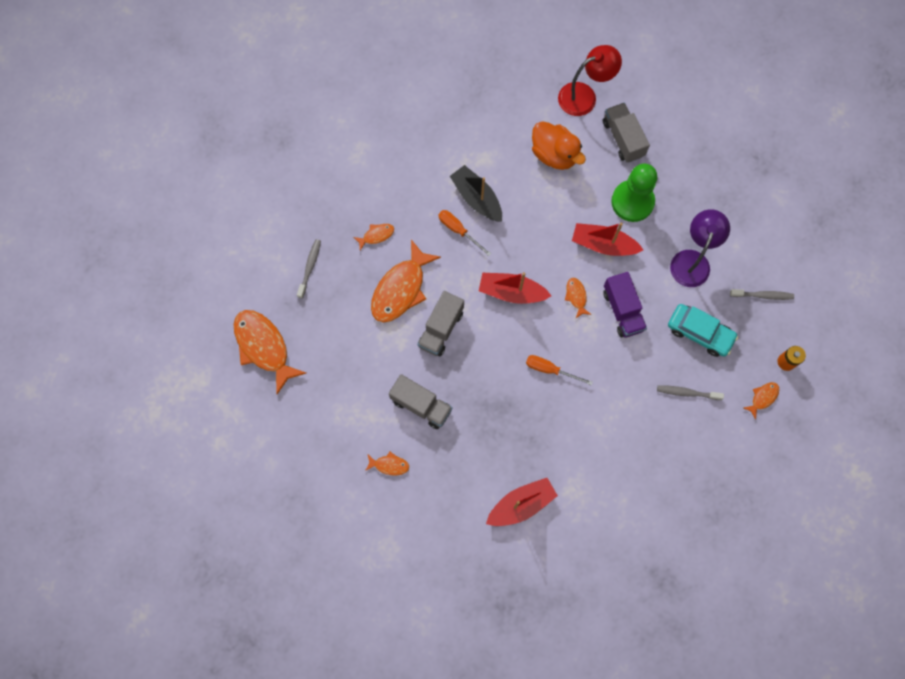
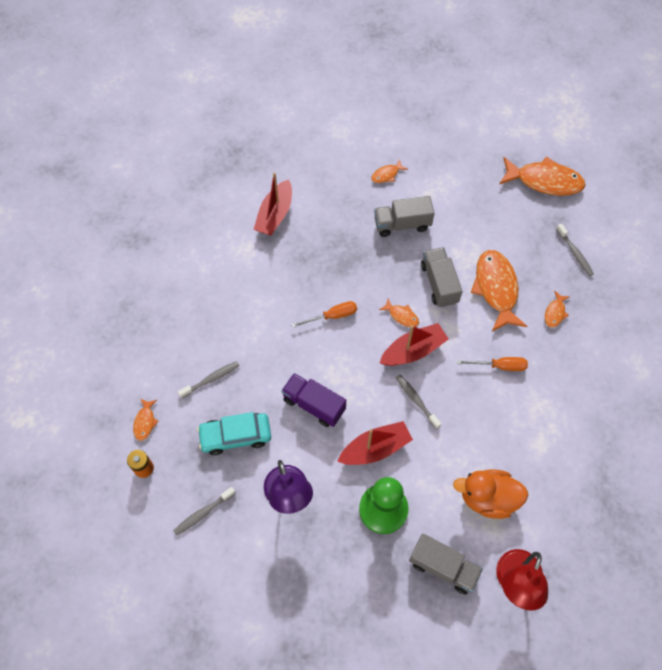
camera: 140 degrees right, 10 degrees down
black boat [450,165,502,221] -> none
orange fish [565,278,591,318] -> orange fish moved to [379,299,419,327]
none -> grey toothbrush [396,375,441,429]

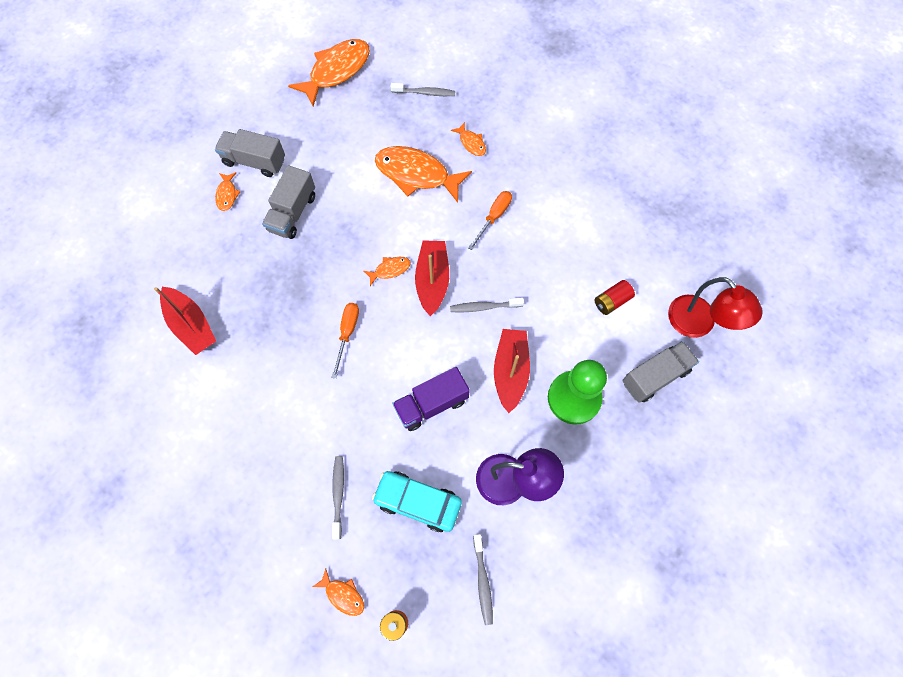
camera: 60 degrees left, 5 degrees up
turquoise car [197,412,271,455] -> turquoise car turned 90 degrees clockwise [372,471,462,532]
grey truck [421,247,463,307] -> grey truck moved to [215,129,285,177]
orange duck [453,469,529,519] -> red battery [595,280,635,315]

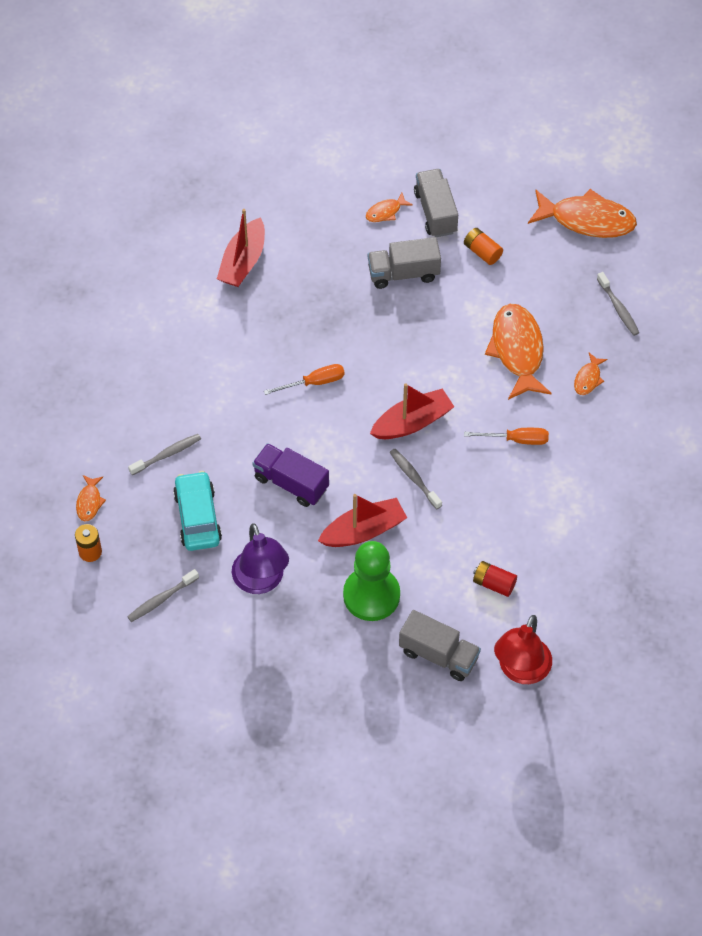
camera: 60 degrees right, 10 degrees down
orange fish [364,257,411,286] -> none
none -> orange battery [464,228,503,265]

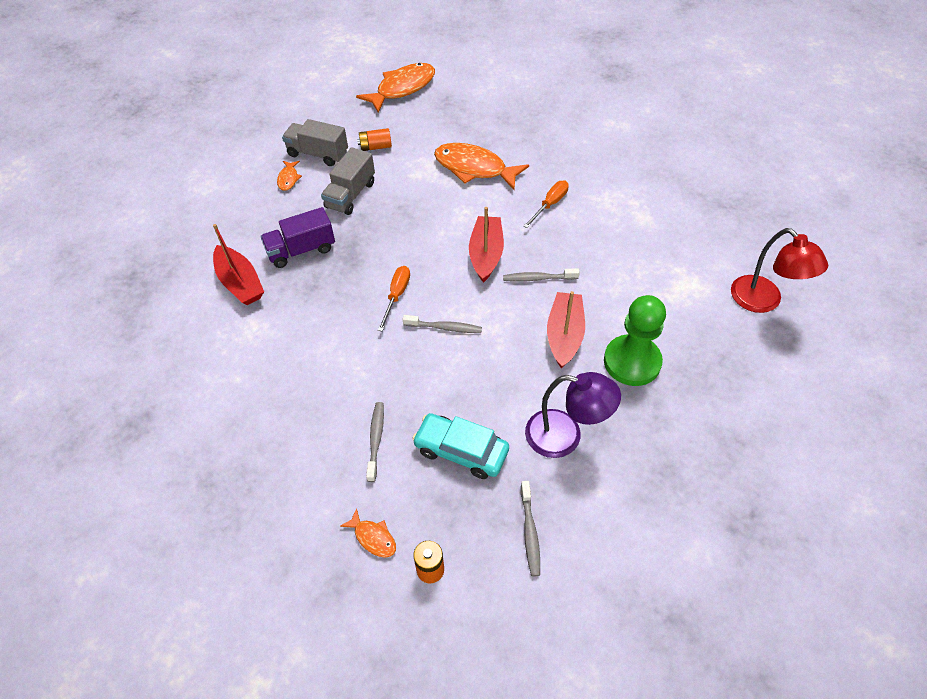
camera: 55 degrees left, 5 degrees down
purple truck [252,443,329,507] -> purple truck moved to [260,207,335,268]
grey truck [399,610,481,681] -> none
red battery [473,561,517,597] -> none
orange fish [574,353,608,395] -> none
grey toothbrush [597,272,639,336] -> grey toothbrush moved to [403,315,482,333]

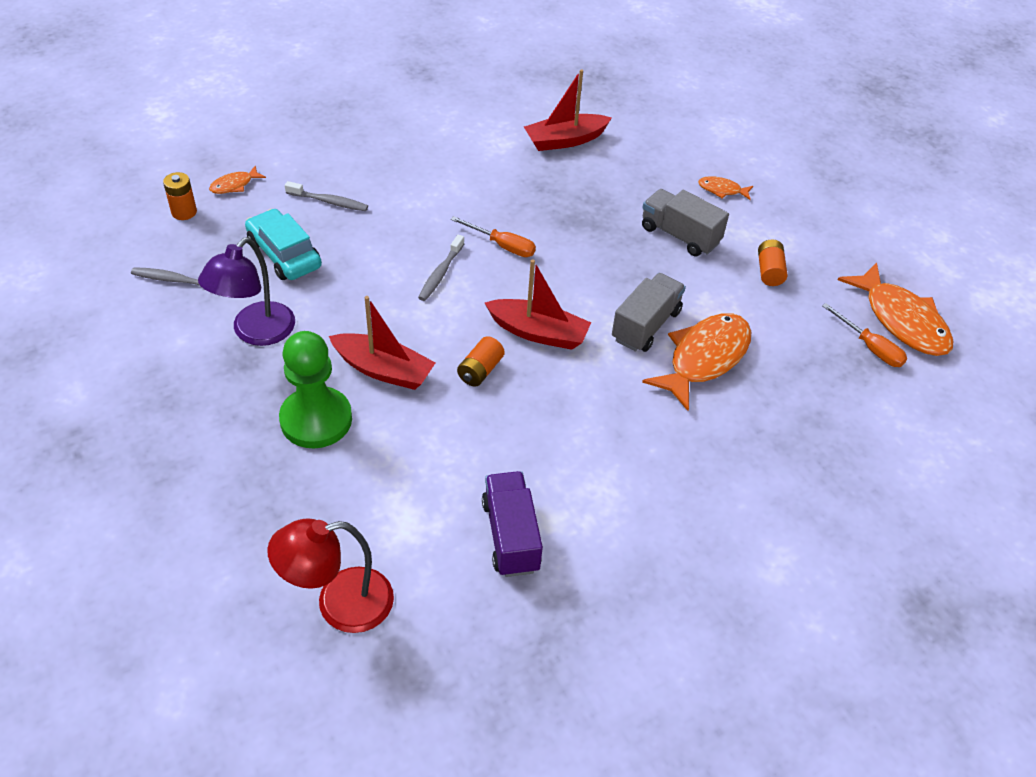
camera: 100 degrees right, 5 degrees down
purple truck [260,207,335,268] -> purple truck moved to [482,471,543,577]
grey truck [282,119,348,166] -> grey truck moved to [612,273,686,352]
turquoise car [412,413,509,479] -> turquoise car turned 75 degrees counterclockwise [245,209,322,280]
grey toothbrush [503,268,580,282] -> orange battery [457,336,505,387]
orange screwdriver [524,181,569,228] -> orange screwdriver moved to [822,303,907,367]

